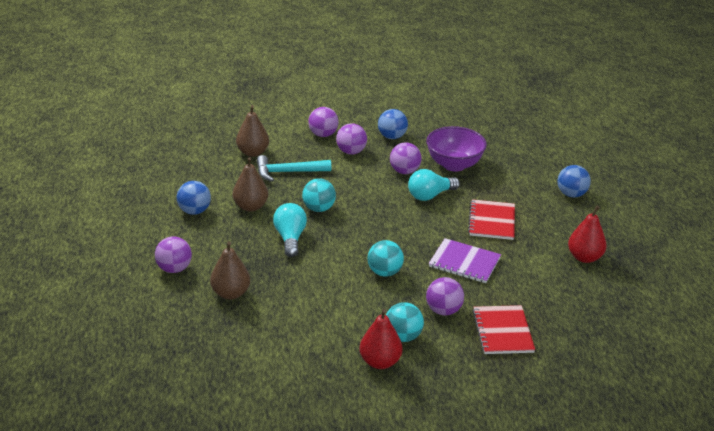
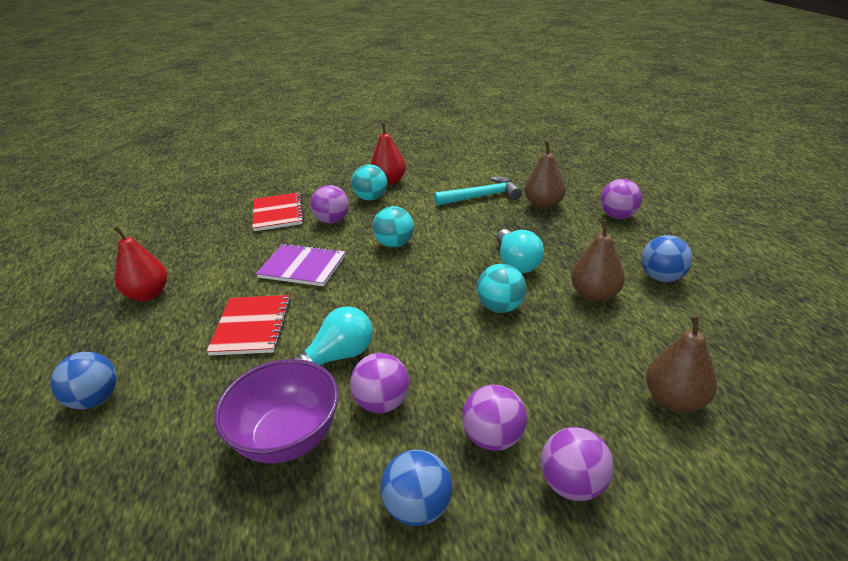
camera: 175 degrees right, 0 degrees up
turquoise hammer [257,155,331,182] -> turquoise hammer moved to [434,176,522,206]

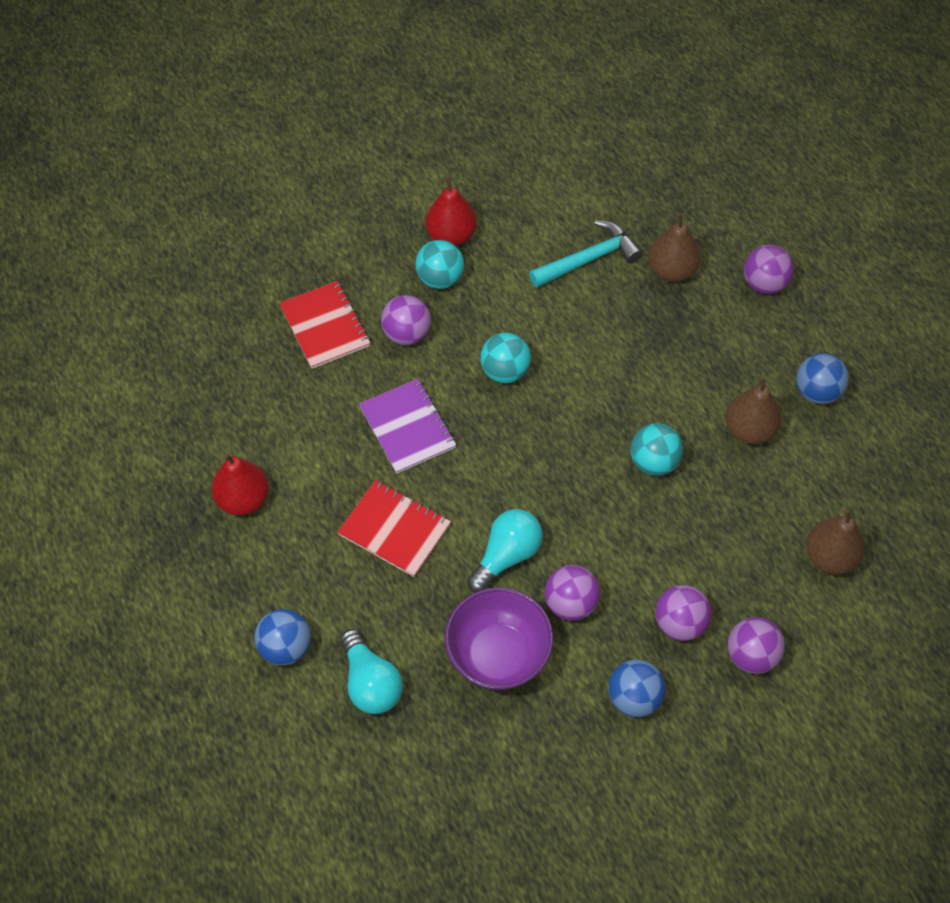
camera: 15 degrees left, 25 degrees up
red notebook [206,295,290,356] -> red notebook turned 45 degrees counterclockwise [338,480,451,577]
purple notebook [256,243,345,286] -> purple notebook turned 60 degrees clockwise [359,379,456,474]
turquoise light bulb [497,229,544,273] -> turquoise light bulb moved to [340,629,403,714]

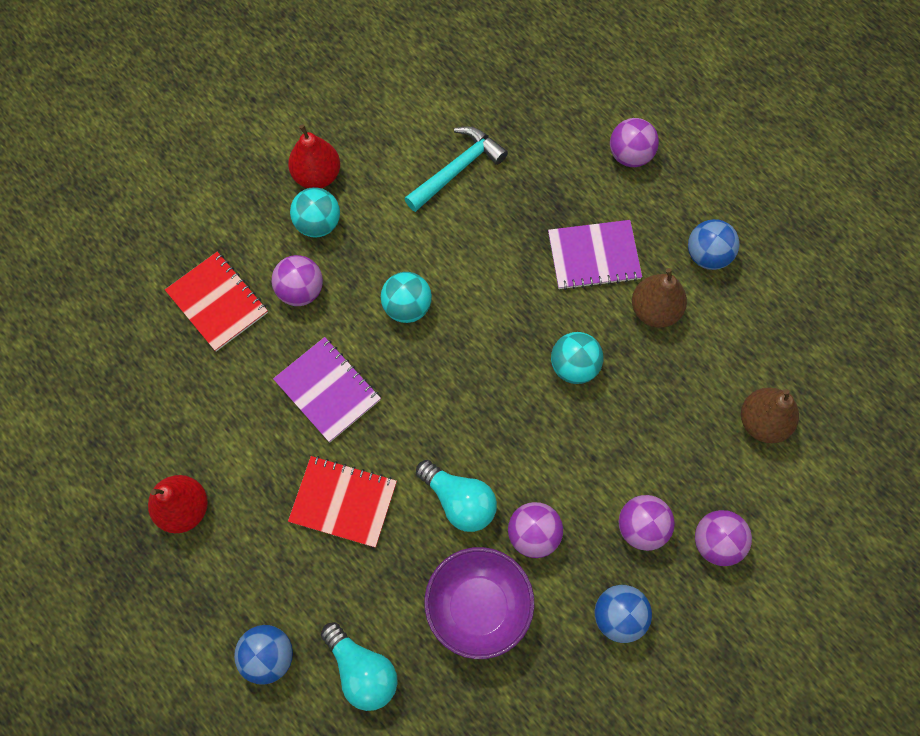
camera: 15 degrees left, 10 degrees up
turquoise light bulb [467,509,543,592] -> turquoise light bulb turned 105 degrees clockwise [416,460,497,532]
brown pear [648,213,700,282] -> none
none -> purple notebook [548,220,642,290]

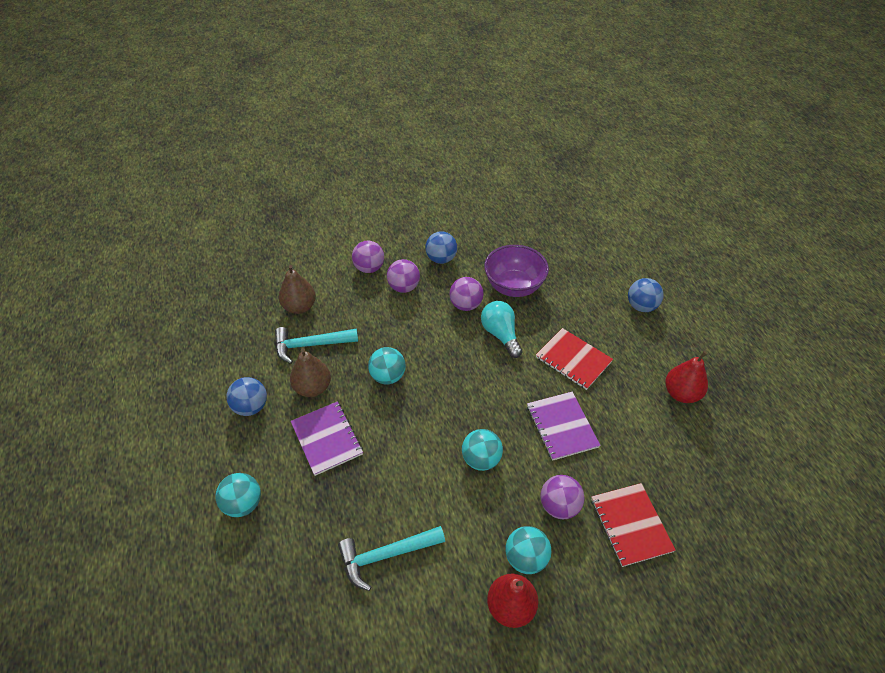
camera: 155 degrees left, 20 degrees down
turquoise light bulb [321,622,398,711] -> none
purple notebook [548,220,642,290] -> purple notebook turned 45 degrees clockwise [291,401,363,476]
purple ball [610,118,659,167] -> turquoise ball [216,473,261,517]
none -> turquoise hammer [275,327,358,364]

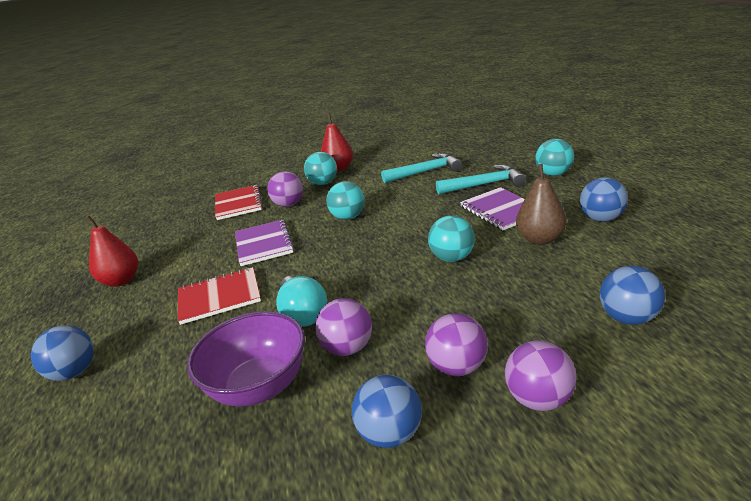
camera: 175 degrees left, 20 degrees down
turquoise hammer [275,327,358,364] -> turquoise hammer moved to [436,164,526,194]
brown pear [279,265,316,314] -> blue ball [600,266,665,325]
red notebook [536,328,613,390] -> red notebook turned 60 degrees counterclockwise [178,267,261,325]

